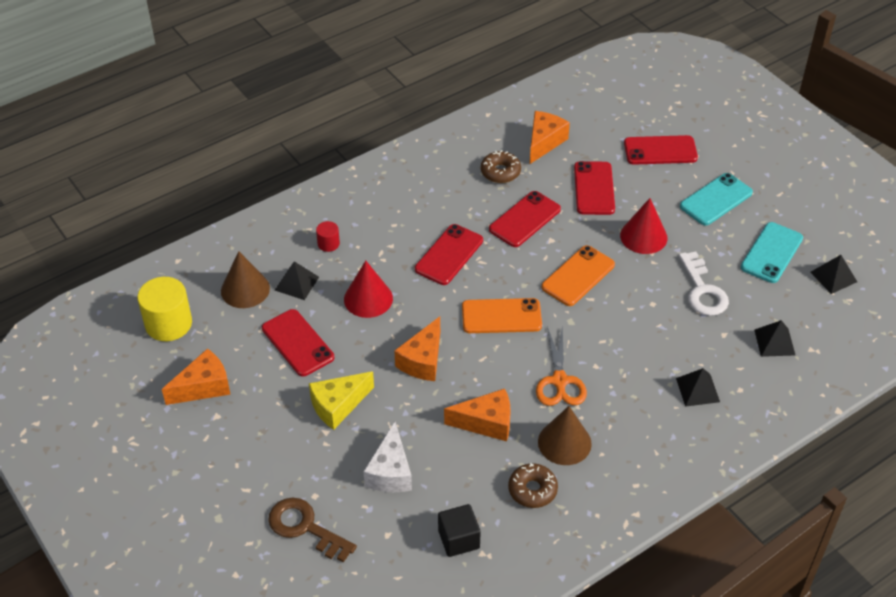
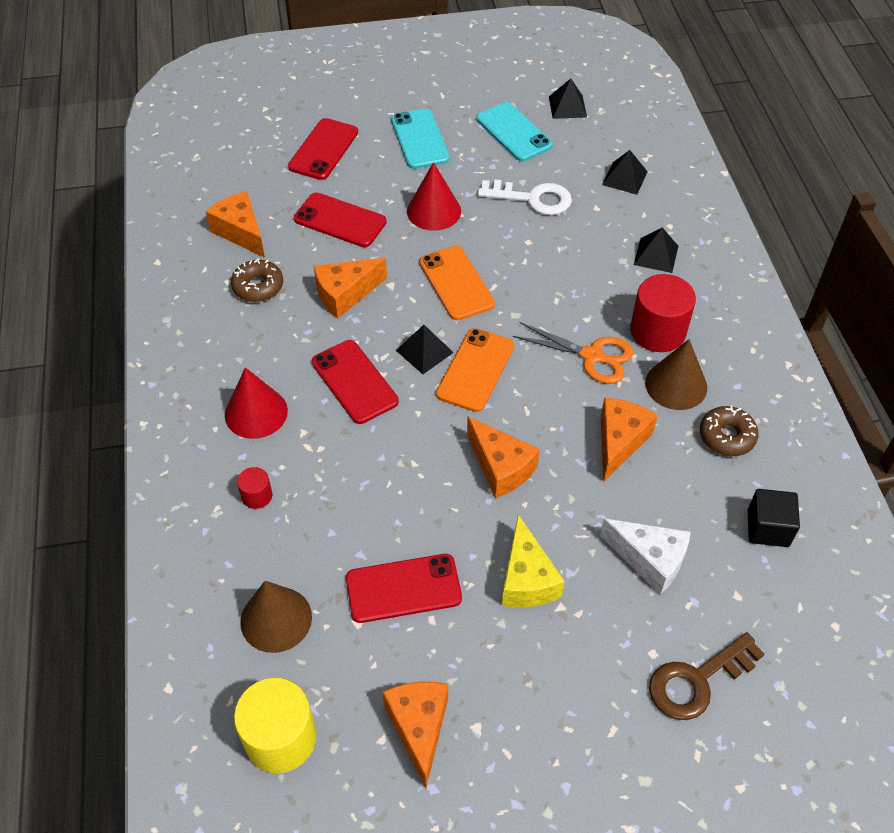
camera: 65 degrees left, 5 degrees up
black pyramid [275,261,319,300] -> black pyramid moved to [396,325,454,374]
red cone [344,261,393,318] -> red cone moved to [225,367,288,439]
red phone [489,191,561,247] -> orange cheese [314,258,387,319]
none -> red cylinder [630,274,696,352]

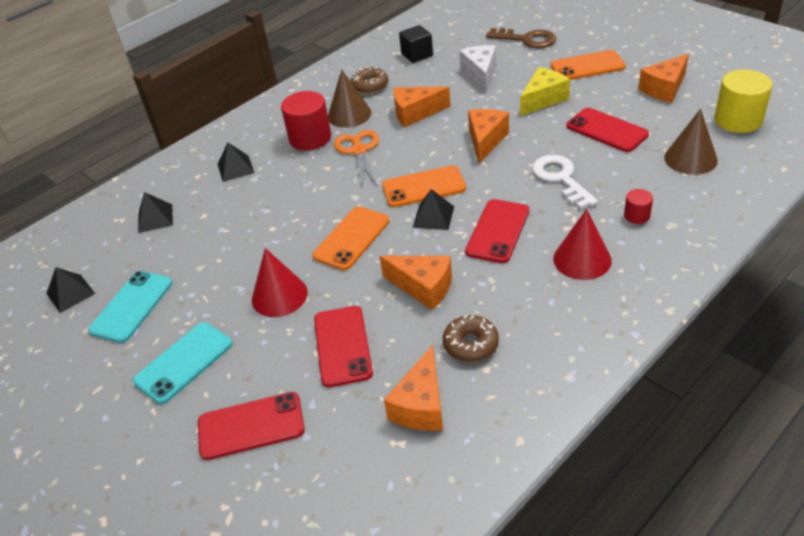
camera: 120 degrees left, 10 degrees down
white key [478,179,572,215] -> white key moved to [532,155,598,209]
none -> orange phone [551,50,626,80]

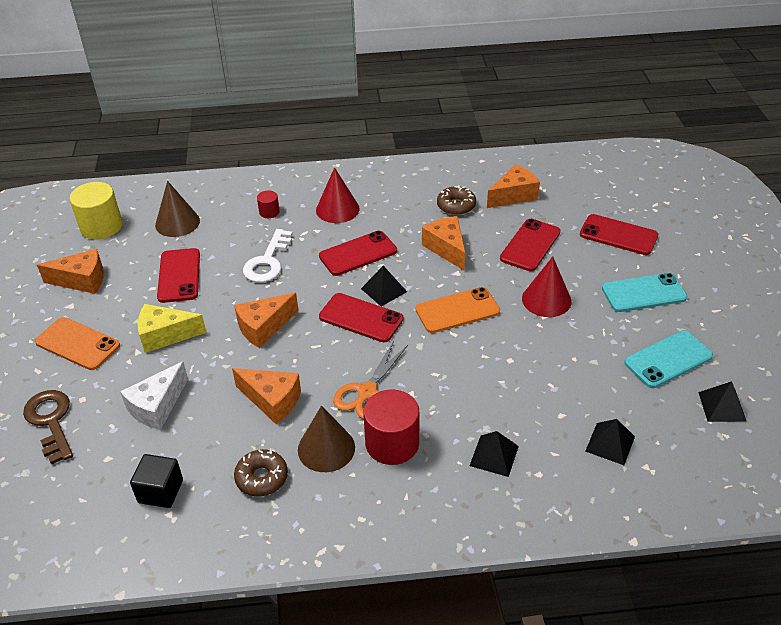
camera: 145 degrees left, 0 degrees up
orange phone [382,165,466,207] -> red phone [319,293,403,342]

